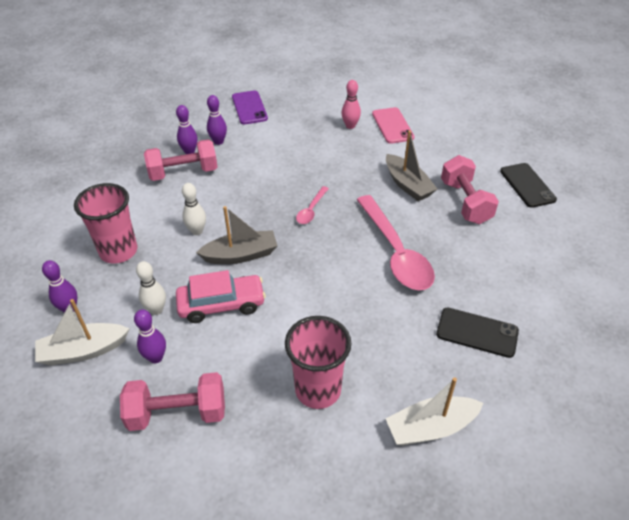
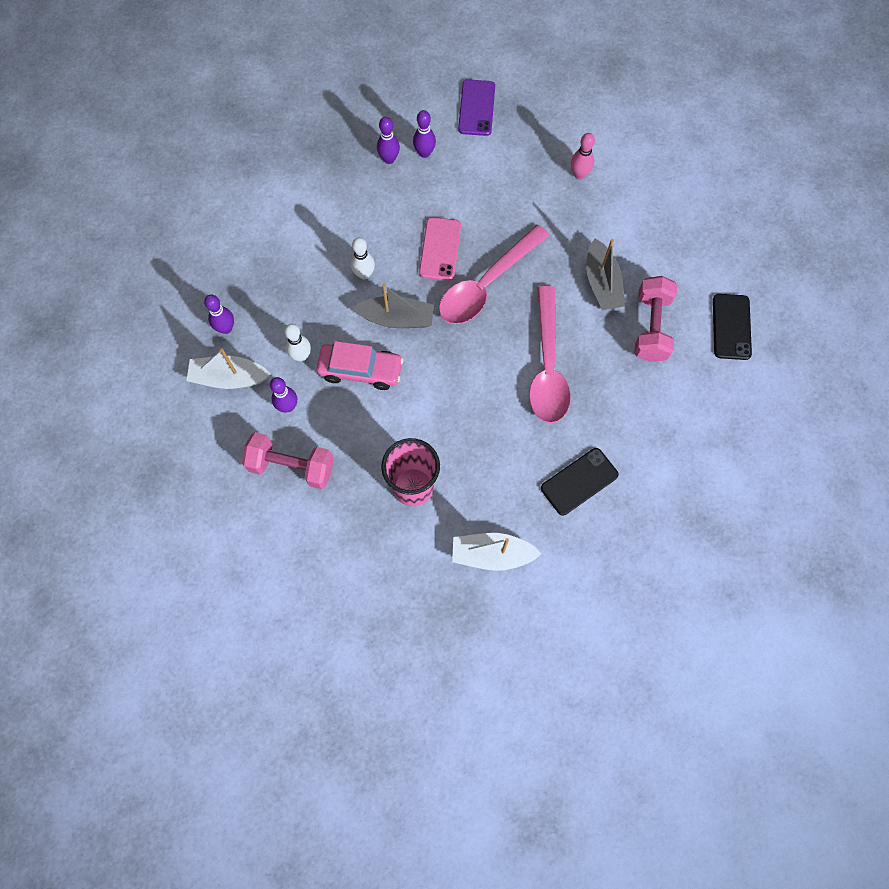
camera: 20 degrees right, 25 degrees up
pink cup [74,183,137,264] -> none
pink dumbbell [144,139,218,181] -> none
pink spoon [296,186,329,224] -> pink spoon [439,225,549,324], size x2.17
pink phone [372,107,415,144] -> pink phone moved to [419,217,461,281]
black phone [436,308,519,358] -> black phone turned 75 degrees counterclockwise [541,448,619,516]

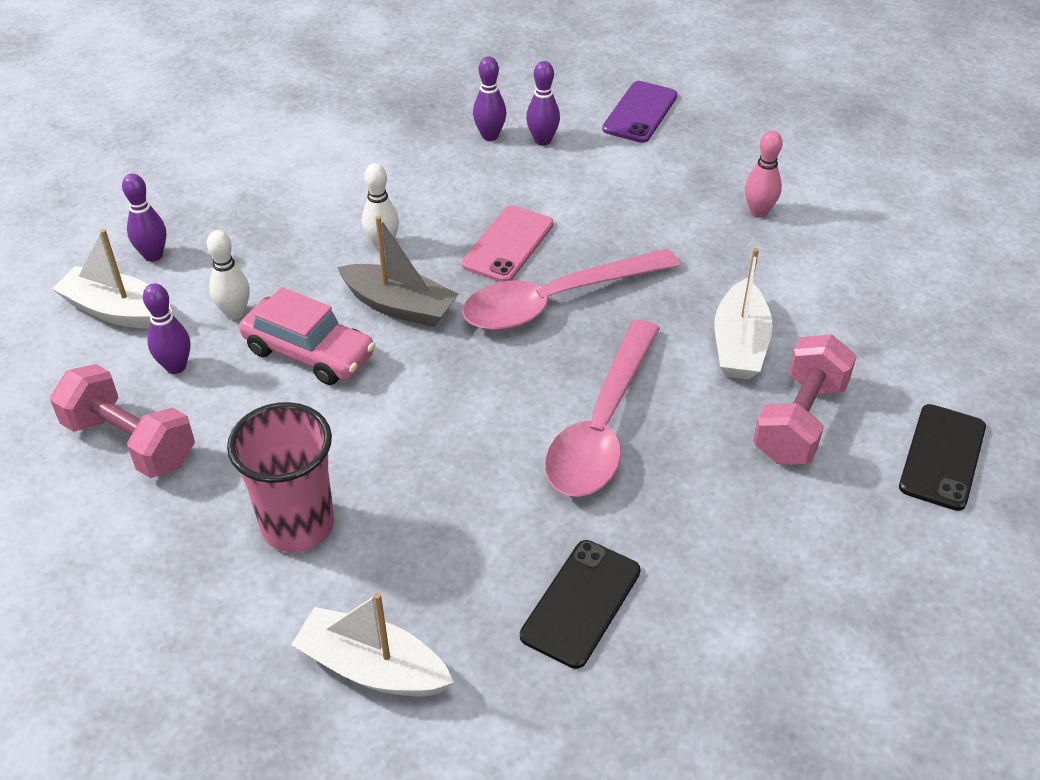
camera: 20 degrees right, 25 degrees down
black phone [541,448,619,516] -> black phone turned 45 degrees counterclockwise [520,540,641,669]
grey boat [586,239,625,310] -> white boat [714,248,773,379]

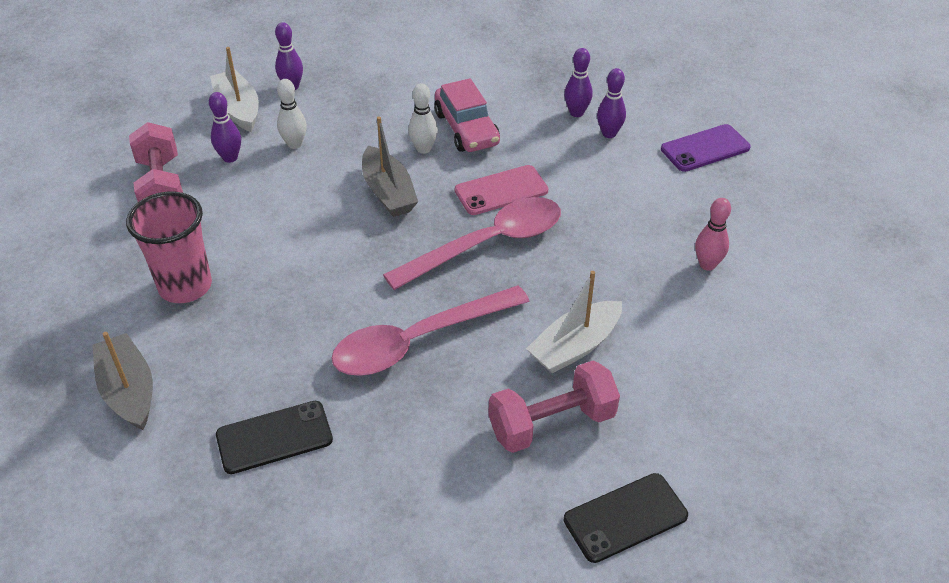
camera: 40 degrees right, 0 degrees up
pink car [239,287,375,385] -> pink car moved to [434,78,500,152]
white boat [291,593,454,697] -> grey boat [92,332,153,430]
pink spoon [462,249,680,331] -> pink spoon turned 135 degrees clockwise [383,197,561,290]

